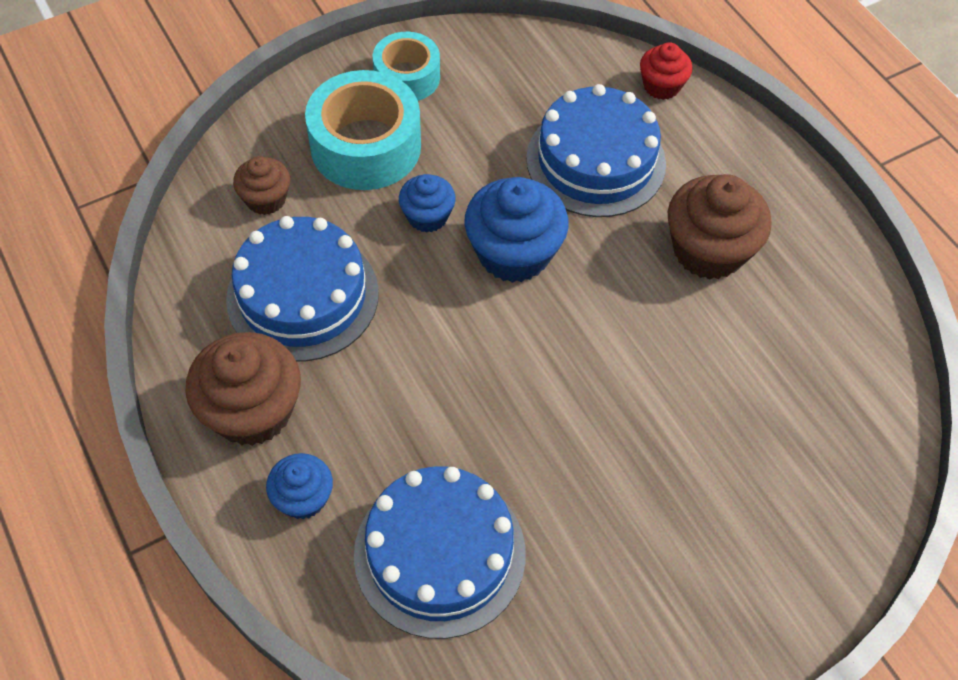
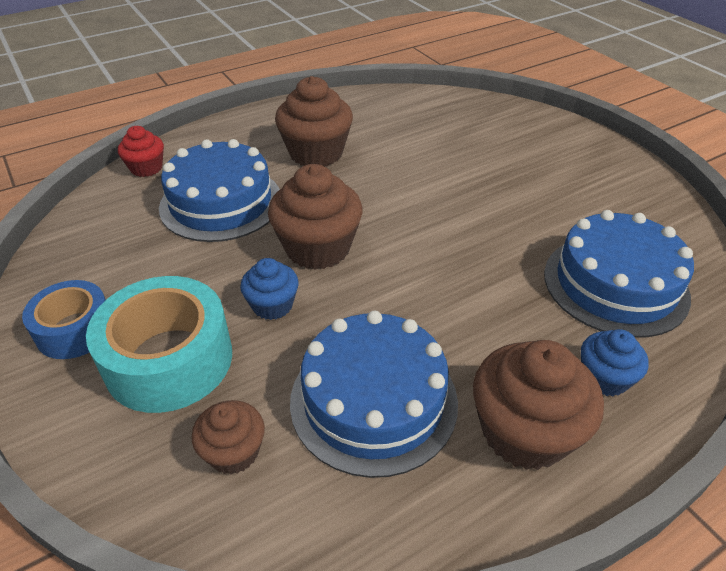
camera: 90 degrees left, 15 degrees down
turquoise tape [373,32,440,101] -> blue tape [22,280,106,359]
blue cupcake [464,177,569,283] -> brown cupcake [268,164,363,270]

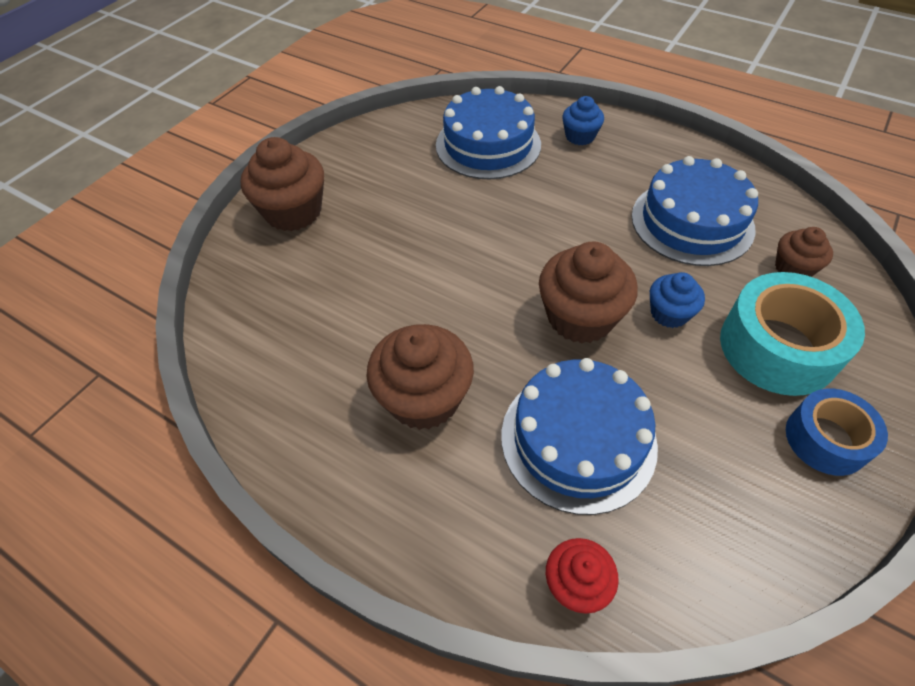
camera: 115 degrees left, 10 degrees up
brown cupcake [473,340,604,470] -> brown cupcake moved to [240,137,324,231]

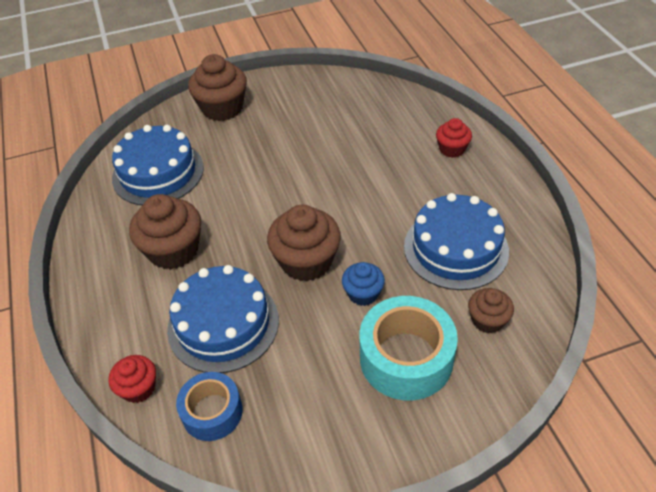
camera: 40 degrees right, 5 degrees down
blue cake [436,86,541,179] -> blue cake moved to [112,125,204,205]
blue cupcake [562,96,604,146] -> red cupcake [436,118,472,158]
blue tape [786,389,888,476] -> blue tape moved to [176,372,243,441]

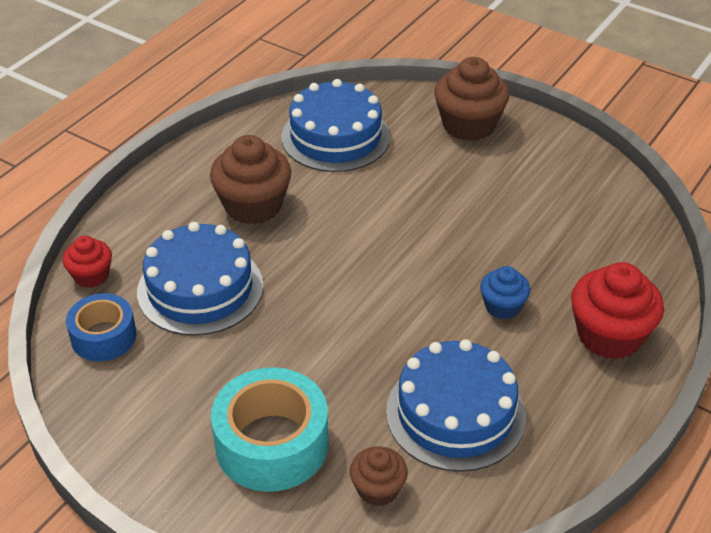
camera: 50 degrees right, 5 degrees down
brown cupcake [267,205,341,282] -> none
blue cupcake [342,262,385,306] -> blue cupcake moved to [480,266,530,319]
red cupcake [436,118,472,158] -> red cupcake [571,262,664,359], size x1.76

